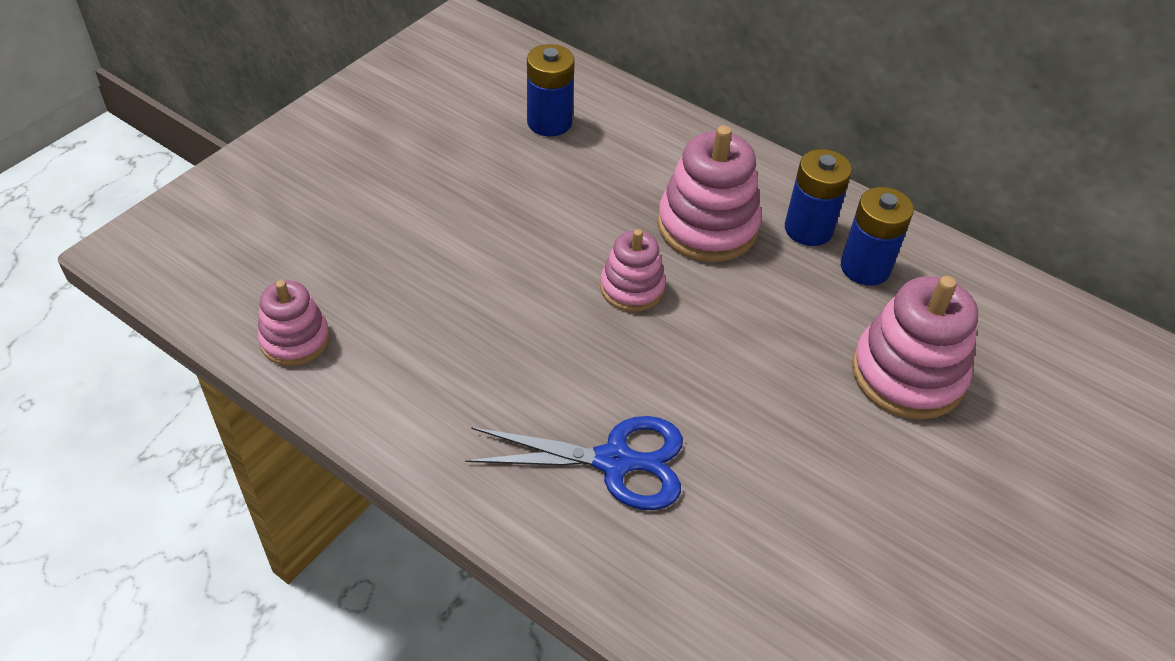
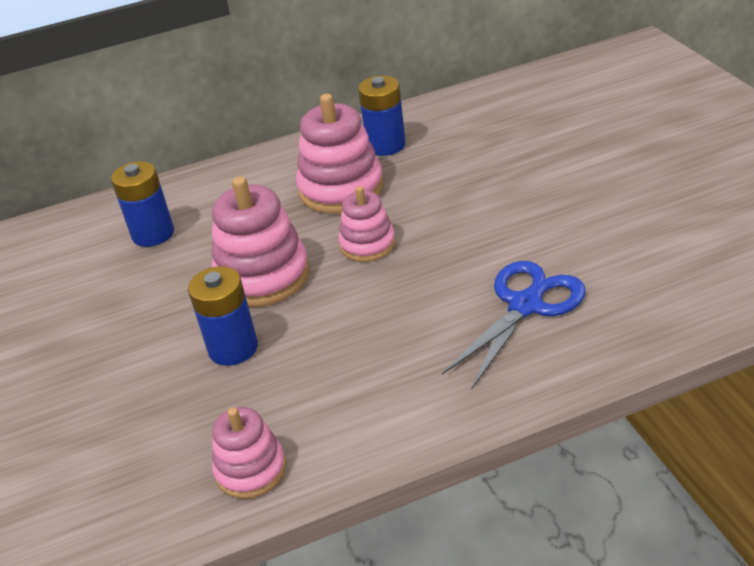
camera: 50 degrees left, 10 degrees down
blue battery [841,187,914,286] -> blue battery moved to [188,266,258,366]
pink stacking toy [852,276,978,420] -> pink stacking toy moved to [212,176,310,307]

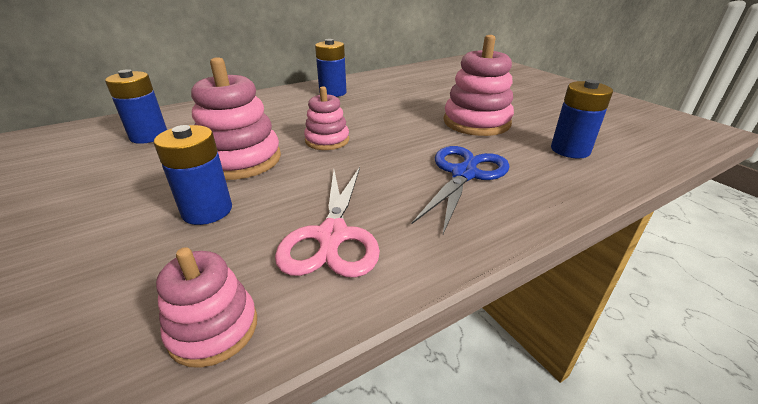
camera: 15 degrees left, 5 degrees down
pink stacking toy [296,94,384,214] -> pink stacking toy moved to [443,35,514,136]
none -> pink scissors [275,167,380,278]
none -> blue battery [551,79,613,158]

